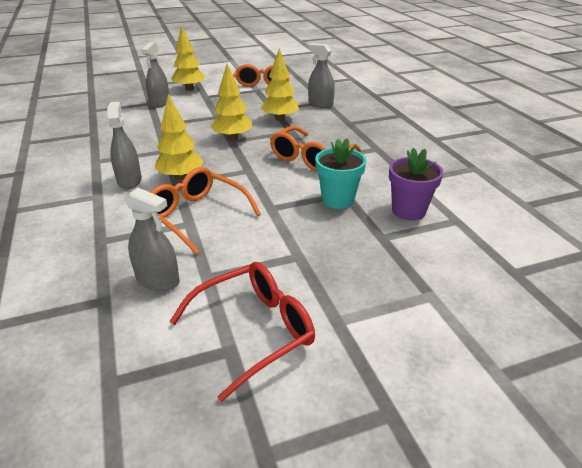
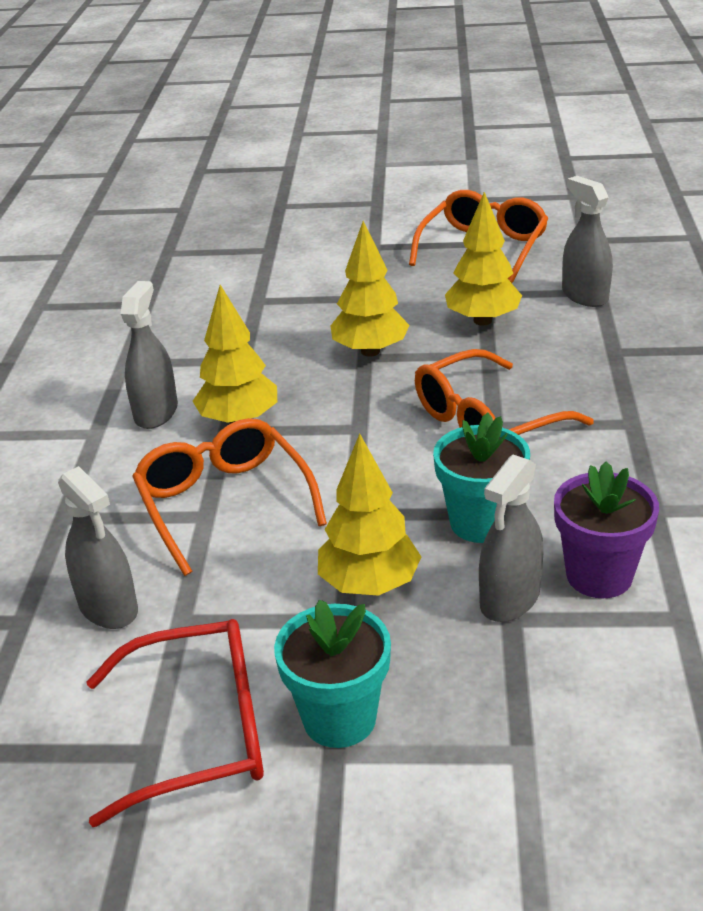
camera: 25 degrees right, 0 degrees up
grey spray bottle [141,42,169,108] -> grey spray bottle moved to [479,454,544,622]
yellow tree [171,25,205,91] -> yellow tree moved to [318,433,421,596]
none -> turquoise flower pot [274,599,391,748]

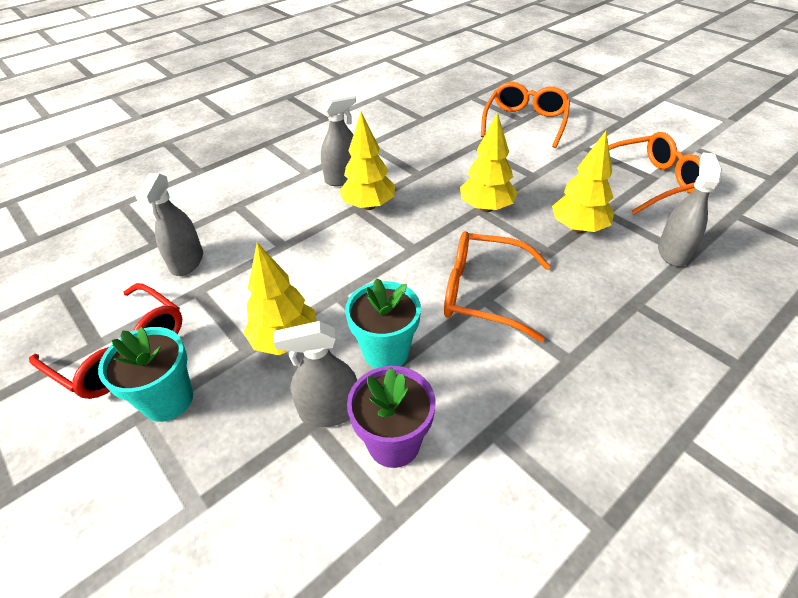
camera: 45 degrees right, 10 degrees up
orange glasses [132,418,327,576] -> orange glasses moved to [481,82,570,148]

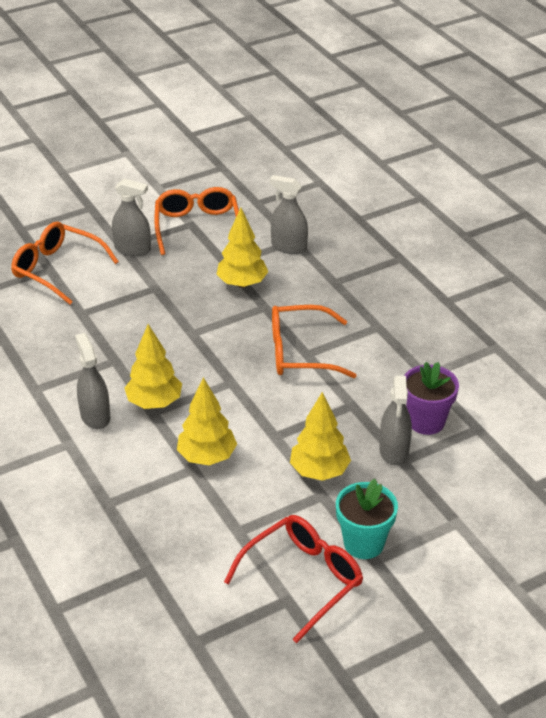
camera: 80 degrees left, 5 degrees down
grey spray bottle [136,173,203,276] -> grey spray bottle moved to [112,178,151,256]
turquoise flower pot [345,278,421,369] -> none
orange glasses [444,231,551,342] -> orange glasses turned 60 degrees clockwise [272,305,357,378]
yellow tree [460,112,518,212] -> yellow tree moved to [177,377,237,465]

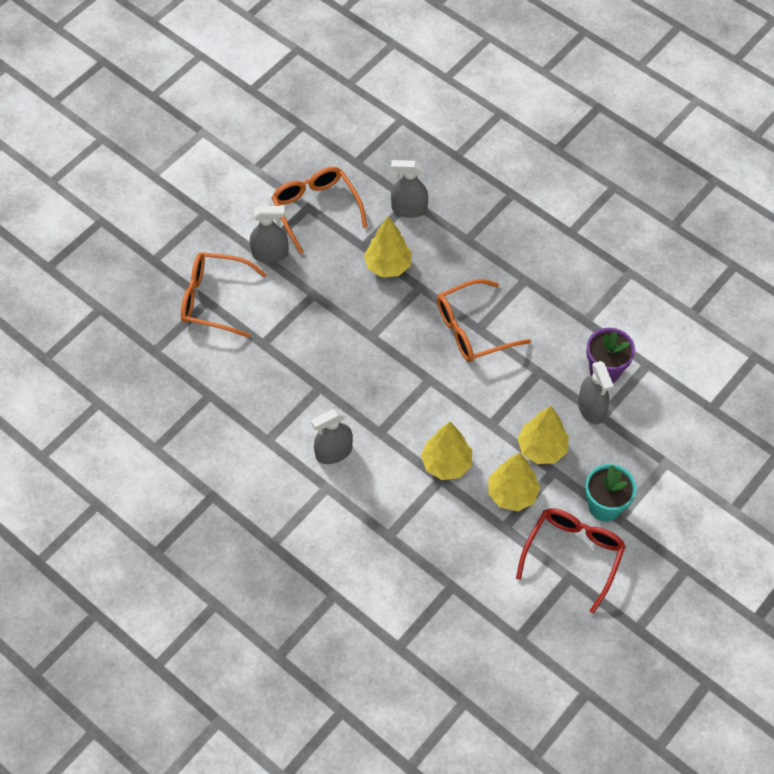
camera: 20 degrees left, 20 degrees up
grey spray bottle [75,333,111,429] -> grey spray bottle turned 75 degrees counterclockwise [311,409,353,464]
yellow tree [125,324,182,409] -> yellow tree moved to [488,453,540,511]

